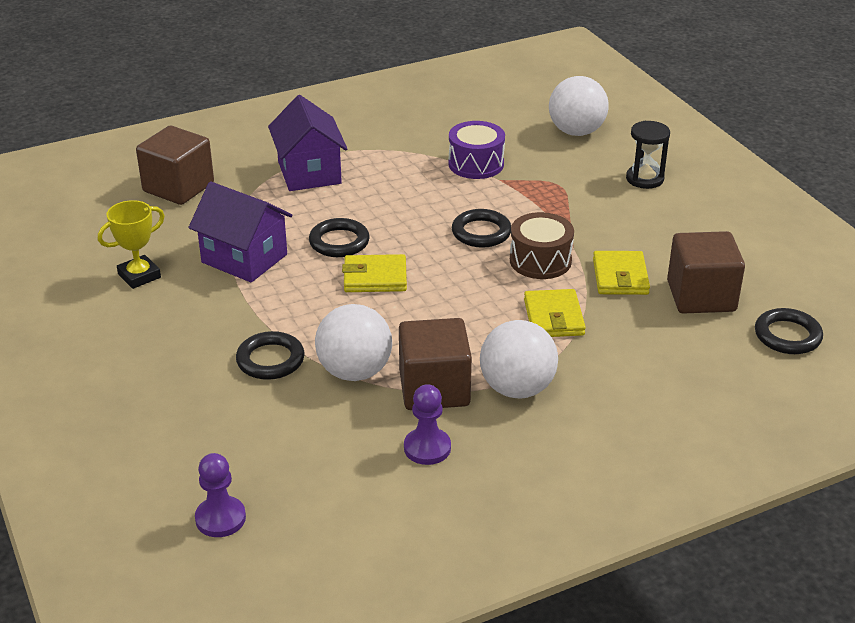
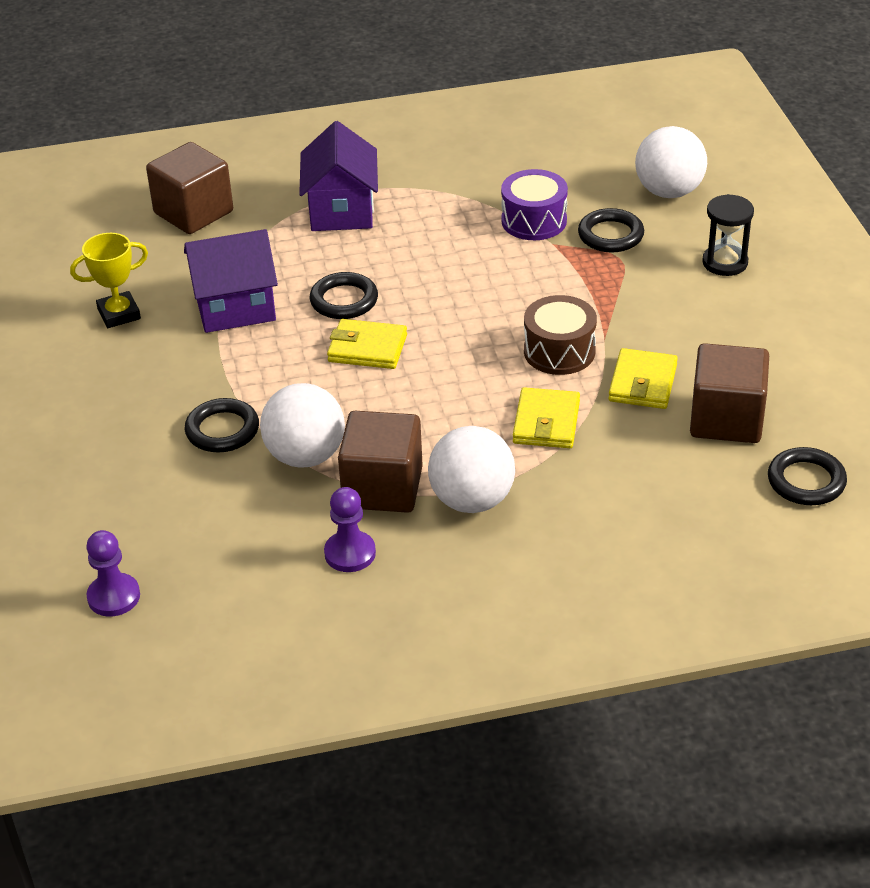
camera: 15 degrees right, 5 degrees up
purple house [189,182,292,283] -> purple house turned 60 degrees counterclockwise [184,229,278,333]
black ring [452,209,511,248] -> black ring moved to [578,208,644,253]

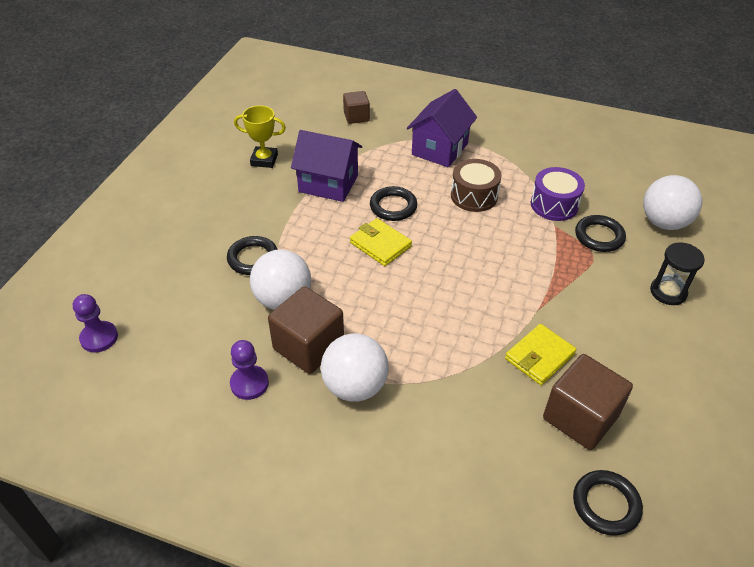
camera: 30 degrees right, 5 degrees up
brown cube [146,142,233,234] -> brown cube [343,91,370,124], size x0.58
yellow wallet [513,387,580,448] -> none
brown drum [524,295,597,375] -> brown drum moved to [451,159,502,212]

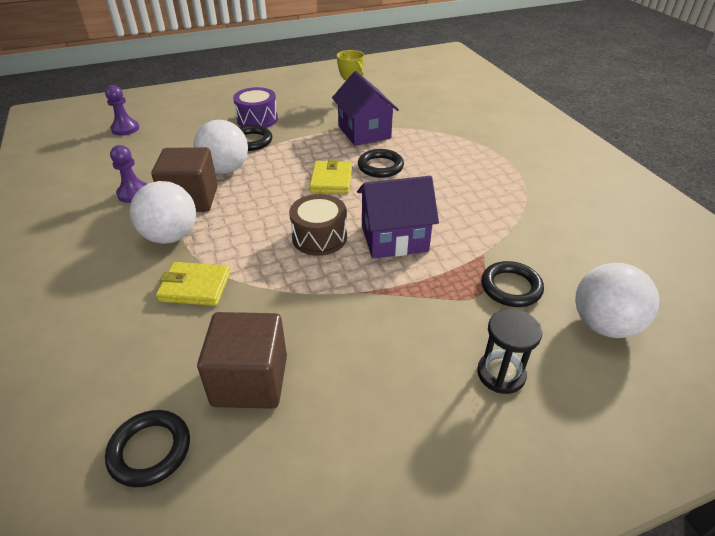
camera: 50 degrees right, 5 degrees down
brown cube [343,91,370,124] -> none
purple house [407,89,477,167] -> purple house moved to [357,176,439,259]
brown drum [451,159,502,212] -> brown drum moved to [289,194,347,256]
yellow wallet [505,324,576,385] -> yellow wallet moved to [156,262,230,306]
purple drum [531,167,585,221] -> purple drum moved to [233,87,278,128]

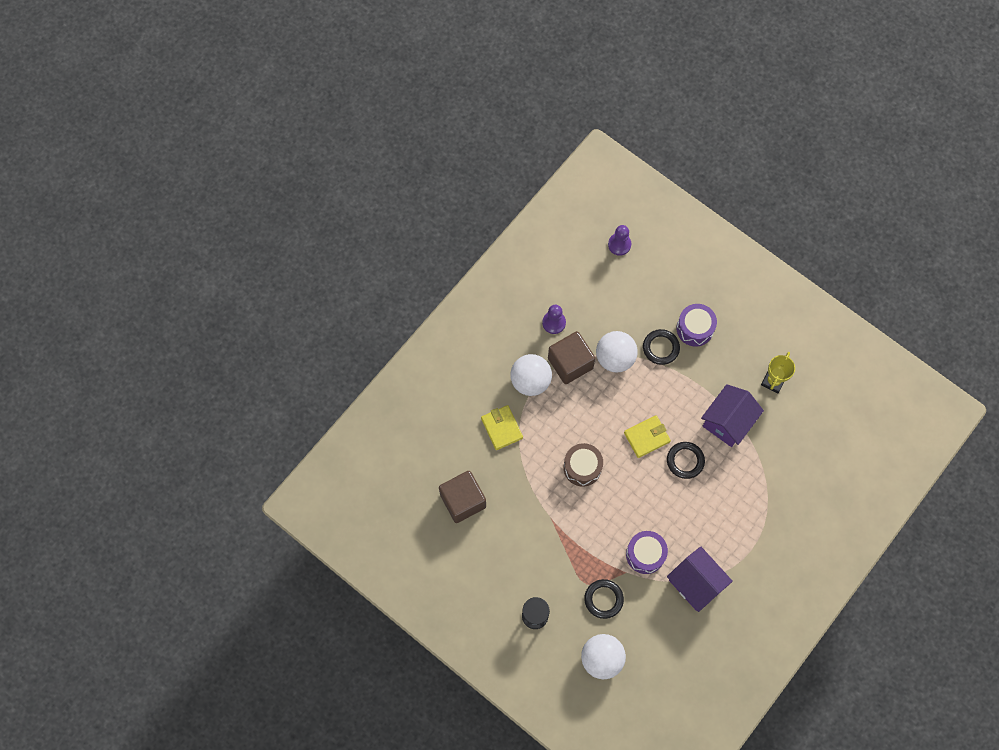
camera: 60 degrees right, 30 degrees up
black ring [105,410,190,487] -> none
purple house [357,176,439,259] -> purple house moved to [667,546,733,612]
none -> purple drum [626,531,668,574]

